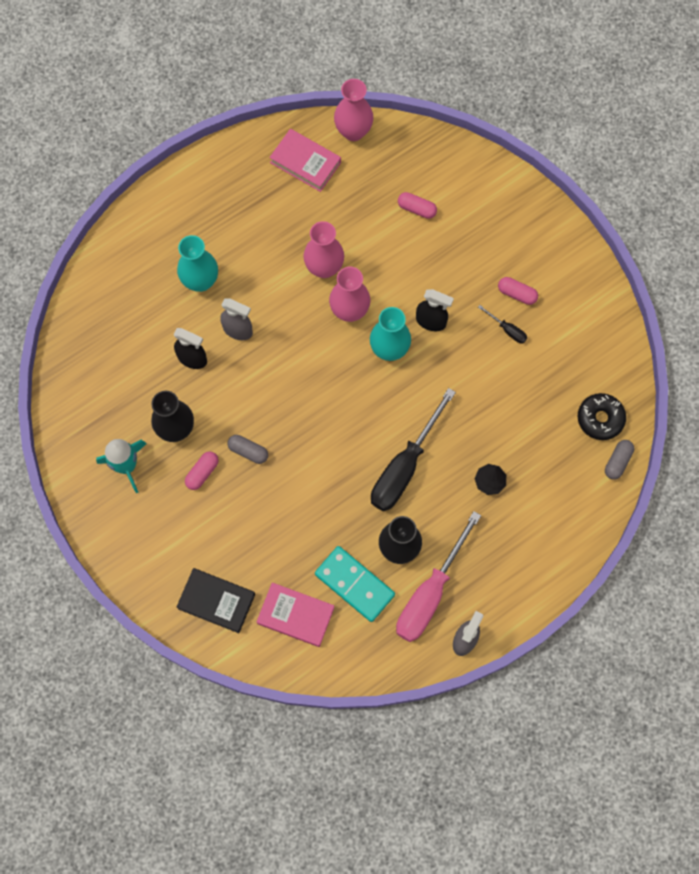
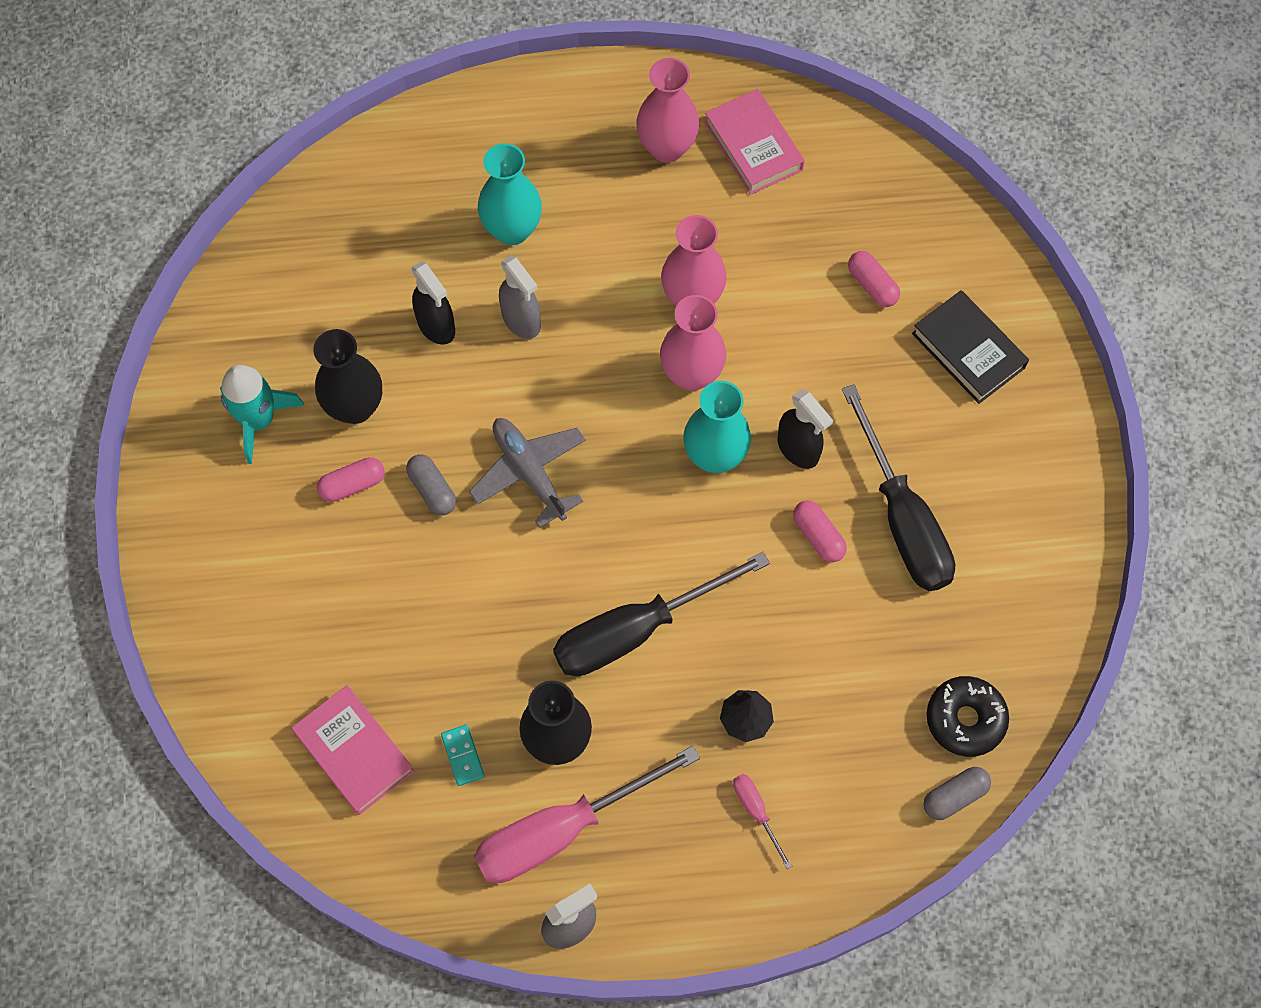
camera: 30 degrees right, 5 degrees down
black book [177,568,255,633] -> black book moved to [912,290,1029,404]
turquoise domino [315,546,395,622] -> turquoise domino [441,724,484,786], size x0.46
pink vase [334,79,374,141] -> pink vase moved to [636,58,699,163]
black screwdriver [478,305,527,343] -> black screwdriver [842,384,955,591], size x2.36
pink capsule [498,277,538,305] -> pink capsule moved to [793,500,847,562]
none -> grey plane [469,418,586,528]
none -> pink screwdriver [733,774,792,869]

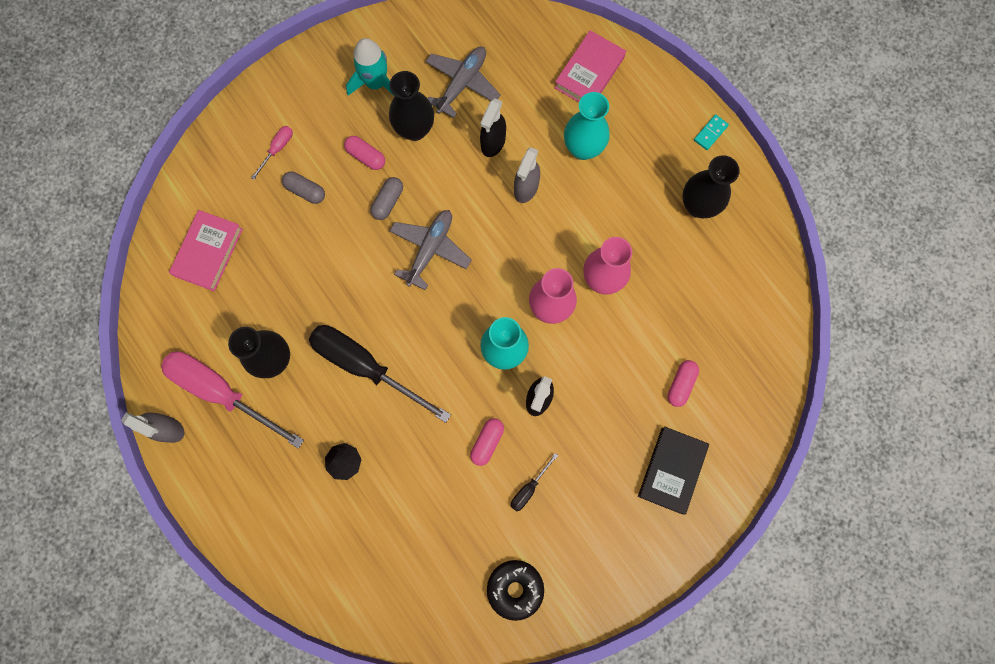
camera: 60 degrees right, 10 degrees up
turquoise domino [441,724,484,786] -> turquoise domino moved to [694,114,729,150]
pink vase [636,58,699,163] -> black vase [682,155,740,218]
pink book [704,89,805,195] -> pink book moved to [554,30,626,102]
pink screwdriver [733,774,792,869] -> pink screwdriver moved to [251,126,293,180]
black screwdriver [842,384,955,591] -> black screwdriver [510,453,558,512], size x0.42
grey capsule [923,767,991,820] -> grey capsule moved to [282,172,325,204]
black donut [927,676,1009,757] -> black donut moved to [487,560,544,621]
none -> grey plane [425,47,501,118]

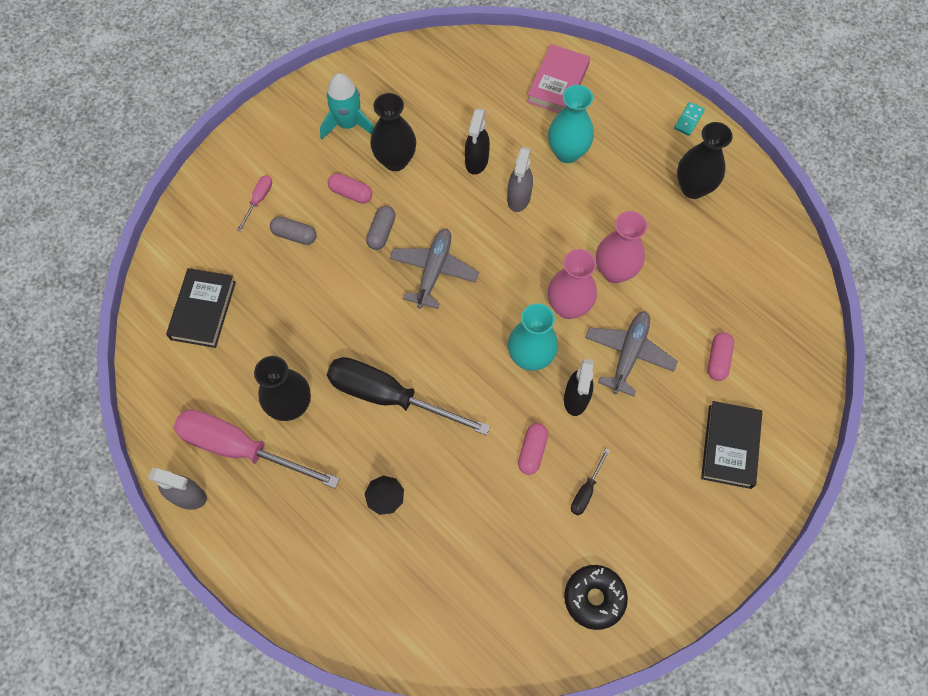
camera: 10 degrees left, 10 degrees down
pink book [169,210,243,291] -> black book [166,268,236,348]
grey plane [425,47,501,118] -> grey plane moved to [585,311,678,396]

